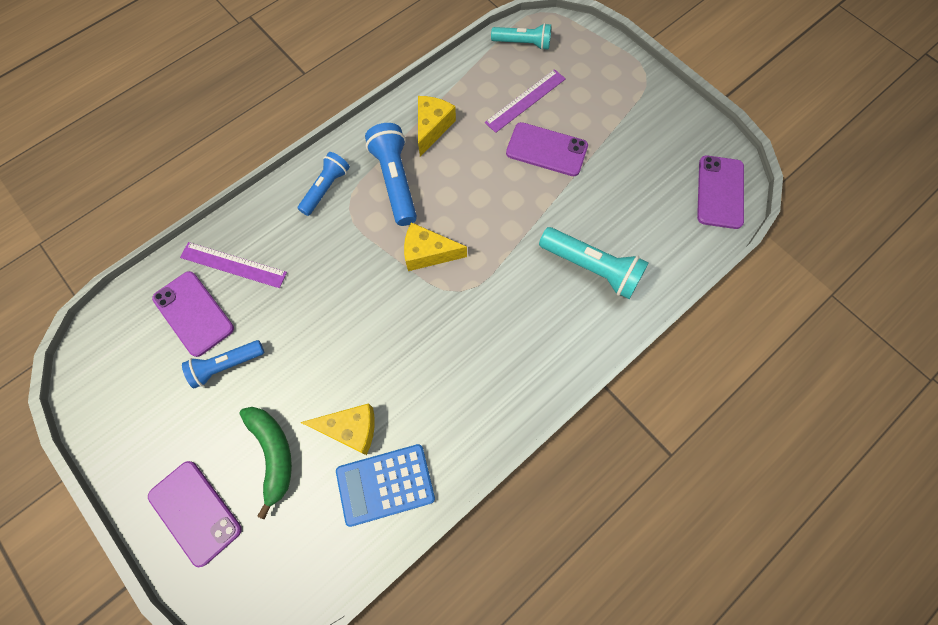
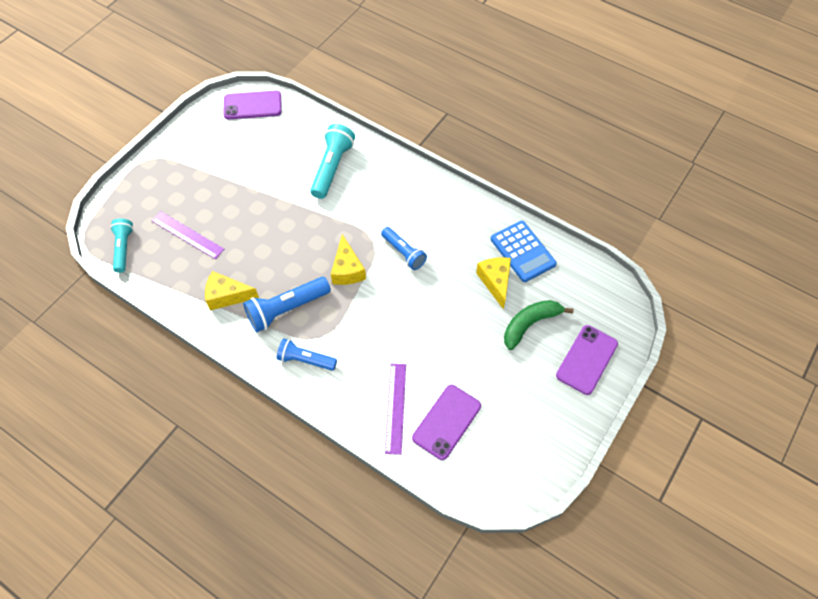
camera: 105 degrees left, 10 degrees down
blue flashlight [182,340,264,389] -> blue flashlight moved to [381,227,427,270]
purple phone [506,122,588,176] -> none

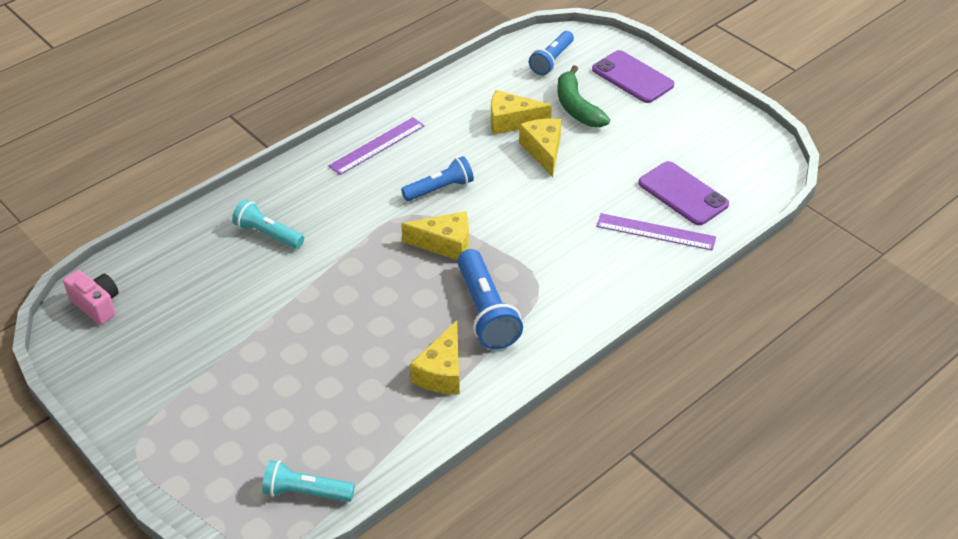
camera: 75 degrees left, 15 degrees down
purple ruler [151,211,224,259] -> purple ruler moved to [328,117,425,175]
purple phone [223,91,282,119] -> pink camera [63,270,119,325]
blue flashlight [277,338,337,371] -> blue flashlight moved to [529,31,574,75]
turquoise flashlight [310,124,355,199] -> turquoise flashlight [232,199,304,249], size x0.66
blue calculator [491,221,557,282] -> none
none -> yellow cheese [519,118,561,177]

